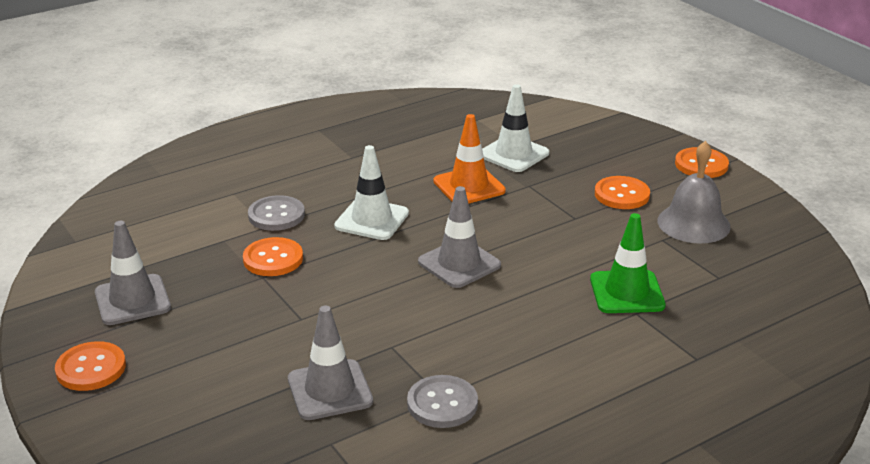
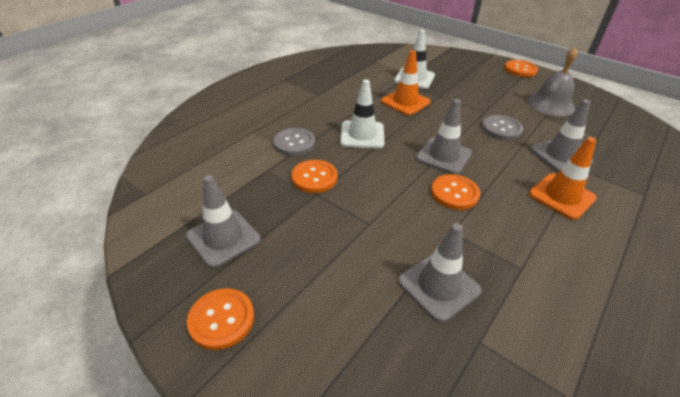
camera: 20 degrees left, 10 degrees up
grey button [407,375,478,428] -> grey button moved to [482,115,523,140]
green traffic cone [590,213,666,313] -> grey traffic cone [530,100,593,172]
orange button [595,176,650,209] -> orange button moved to [431,174,480,210]
none -> orange traffic cone [529,137,597,220]

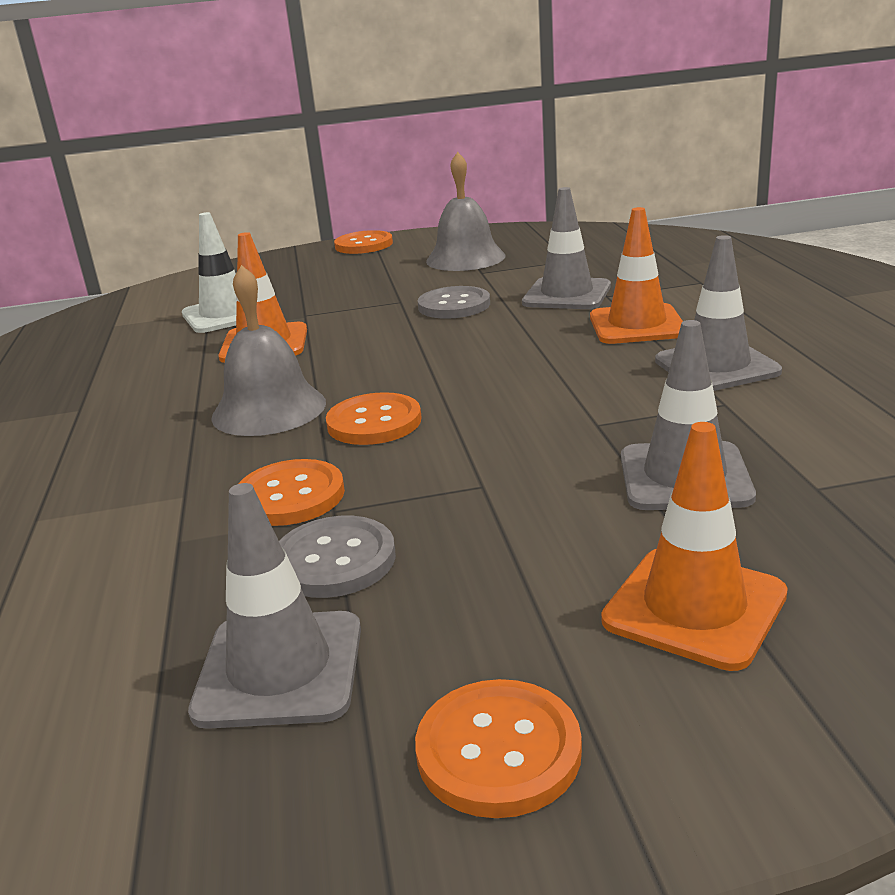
camera: 45 degrees left, 15 degrees down
grey button [273,128,315,156] -> grey button moved to [279,516,396,598]
white traffic cone [340,79,385,148] -> grey bell [211,265,326,436]
grey traffic cone [416,99,472,175] -> grey traffic cone moved to [655,235,782,391]
orange button [431,174,480,210] -> orange button moved to [326,392,422,445]
none -> orange traffic cone [601,422,788,671]

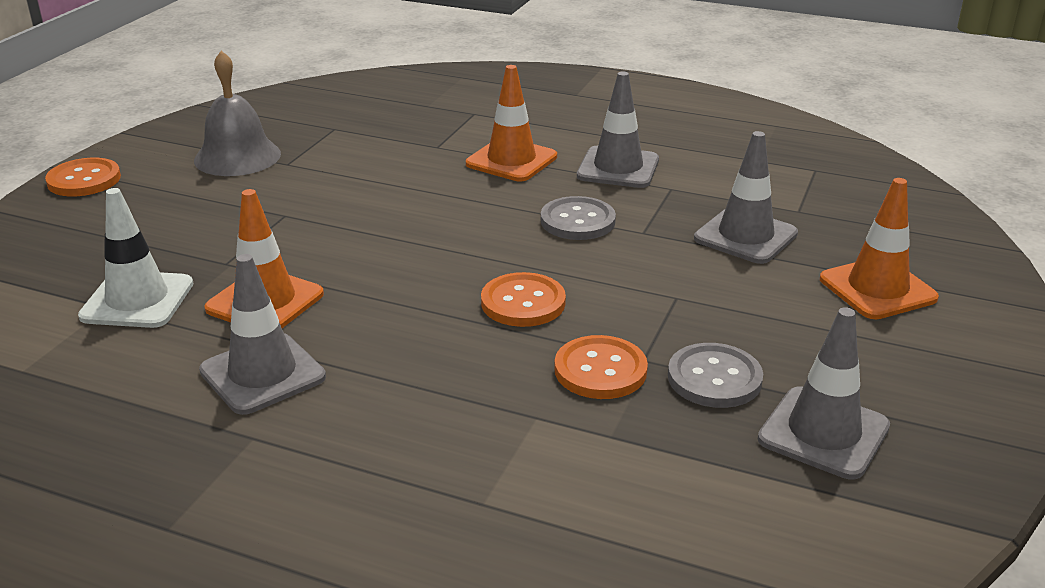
camera: 60 degrees left, 5 degrees up
grey bell [211,265,326,436] -> none
orange button [415,679,582,818] -> none
grey button [418,286,490,319] -> grey button moved to [541,196,616,240]
grey traffic cone [522,187,611,309] -> grey traffic cone moved to [199,254,326,415]

